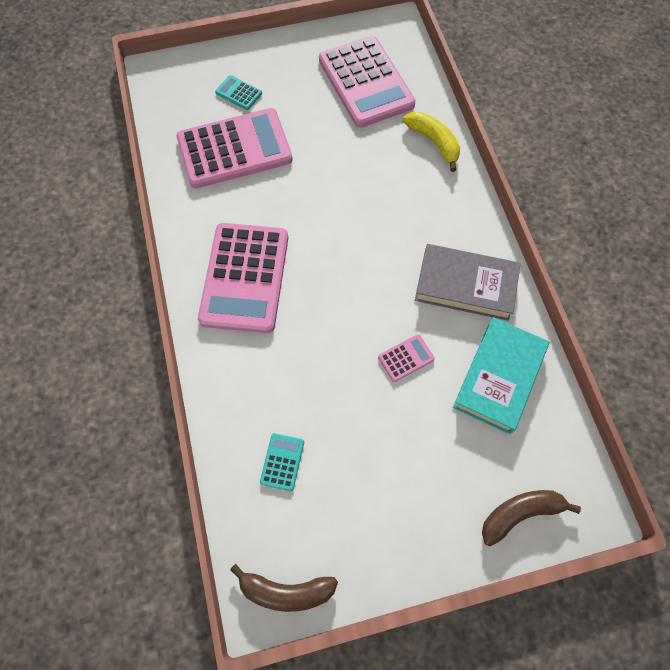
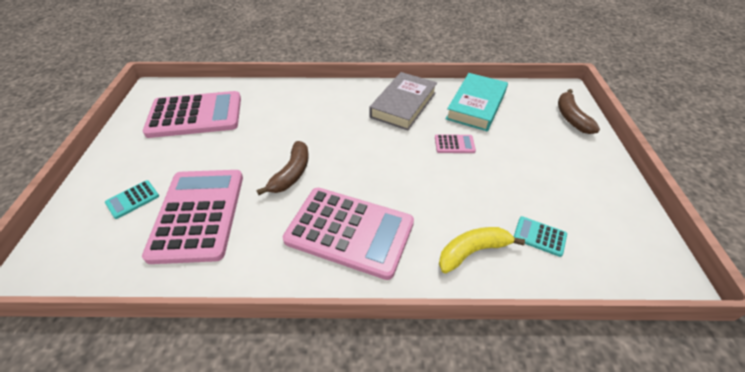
camera: 75 degrees left, 20 degrees down
brown banana [230,564,338,612] -> brown banana moved to [257,141,309,195]
pink calculator [378,334,435,382] -> pink calculator turned 105 degrees clockwise [435,134,476,153]
yellow banana [403,112,460,172] -> yellow banana moved to [439,227,525,273]
turquoise book [453,317,550,434] -> turquoise book turned 75 degrees clockwise [446,73,508,131]

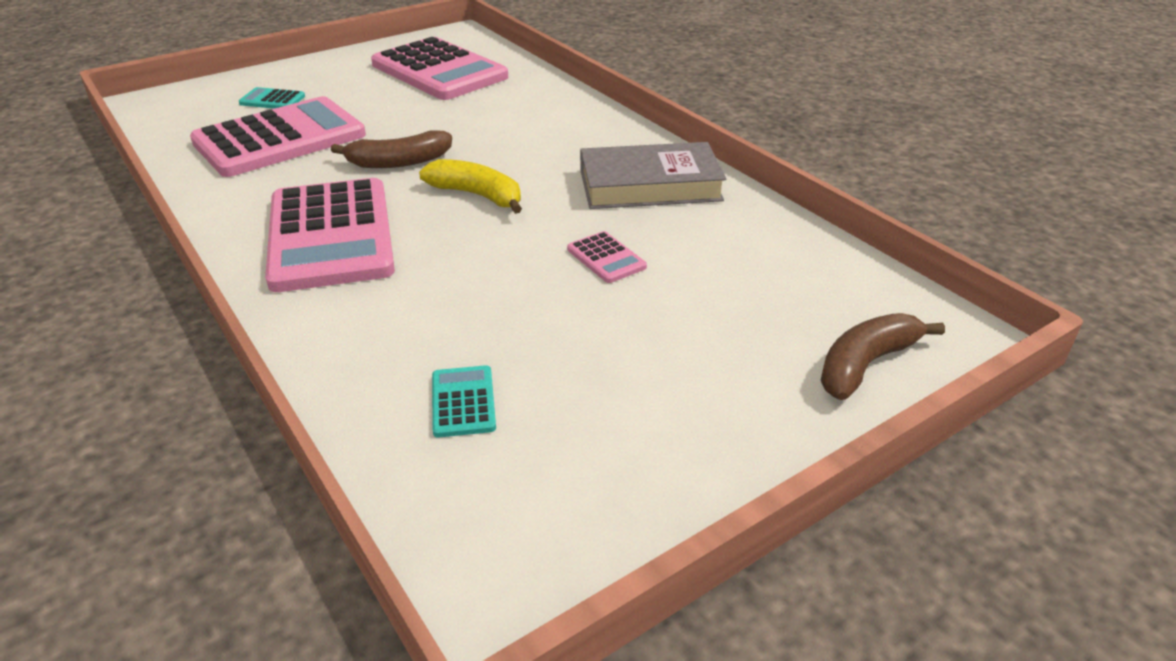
camera: 55 degrees right, 10 degrees down
yellow banana [439,227,525,273] -> yellow banana moved to [419,159,522,214]
turquoise book [446,73,508,131] -> none

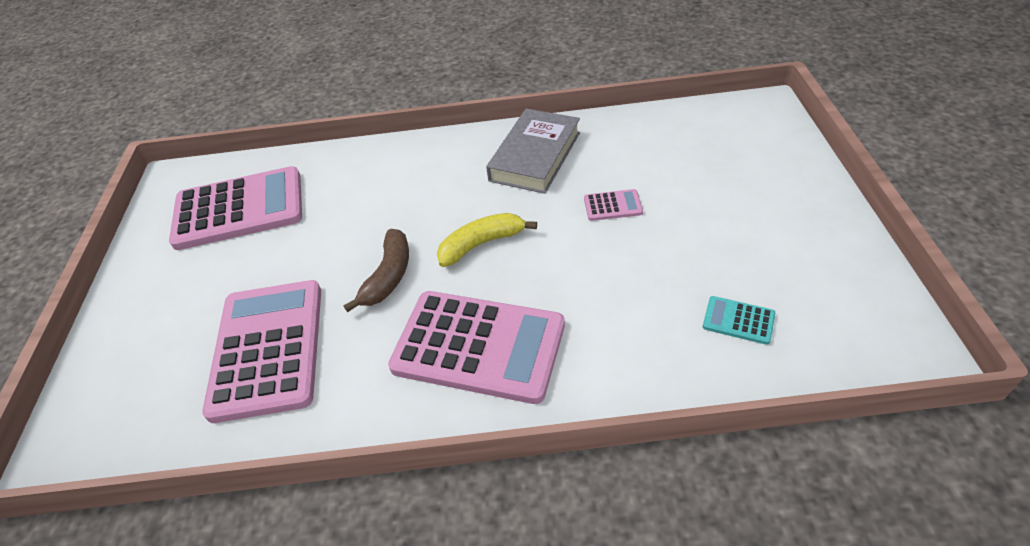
camera: 55 degrees left, 10 degrees up
turquoise calculator [239,87,305,109] -> none
brown banana [821,313,945,400] -> none

